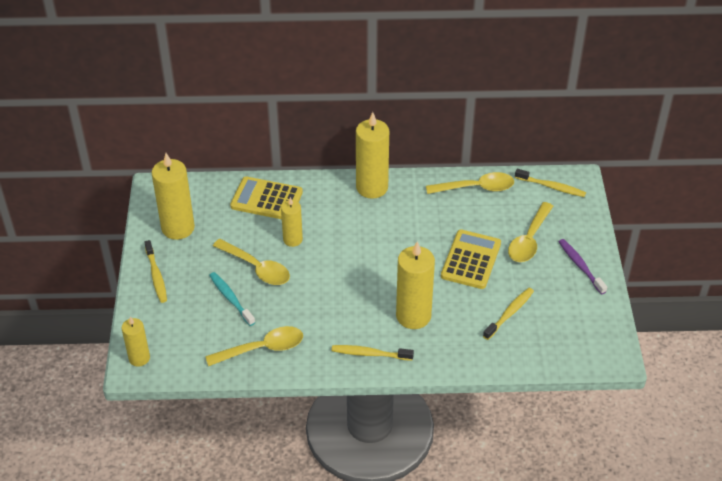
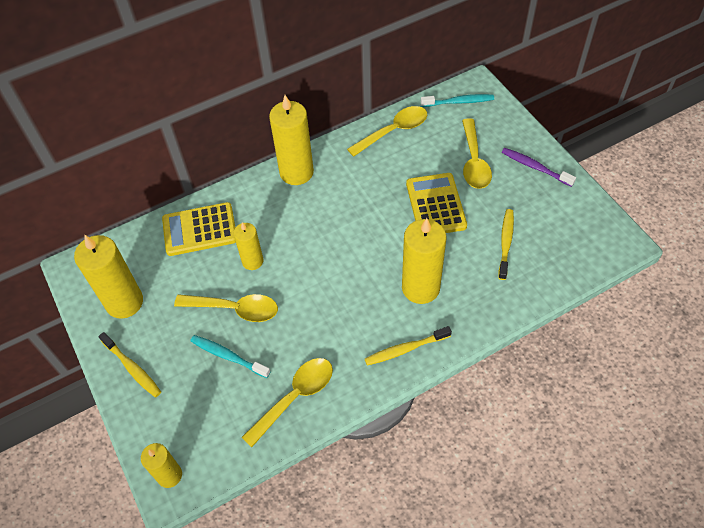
camera: 25 degrees left, 10 degrees up
yellow toothbrush [515,169,586,197] -> turquoise toothbrush [421,94,494,107]

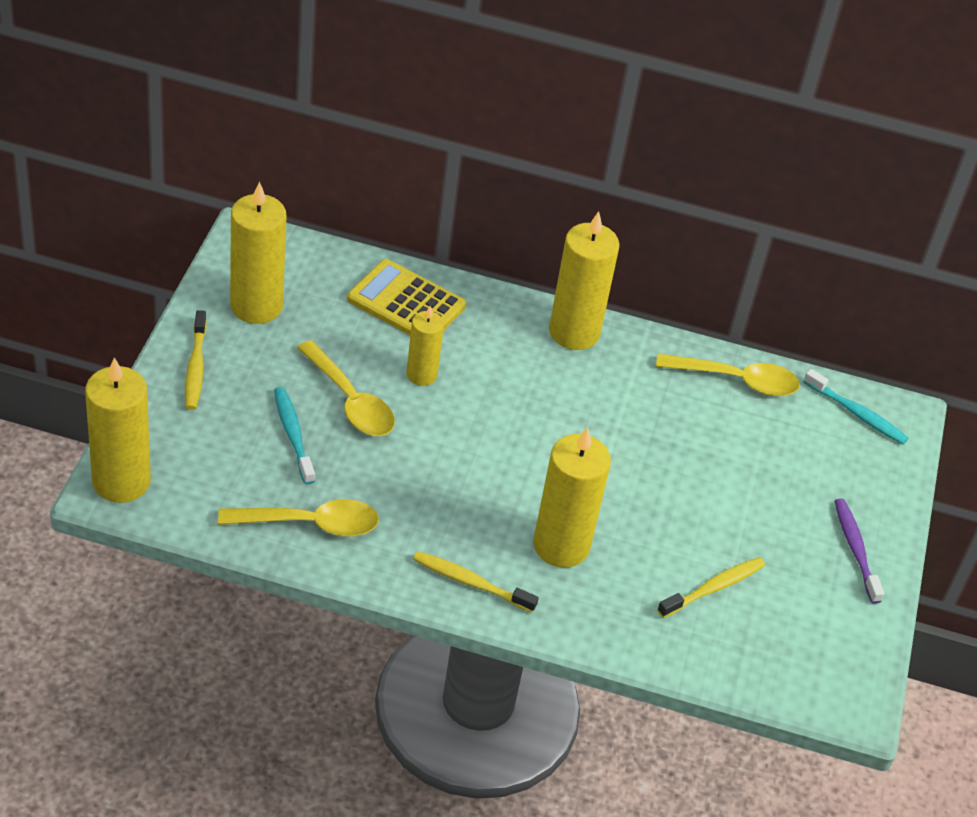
camera: 35 degrees right, 10 degrees down
yellow candle [141,443,182,488] -> yellow candle [85,357,151,503], size x1.71
yellow calculator [406,173,467,233] -> none
yellow spoon [462,118,492,189] -> none

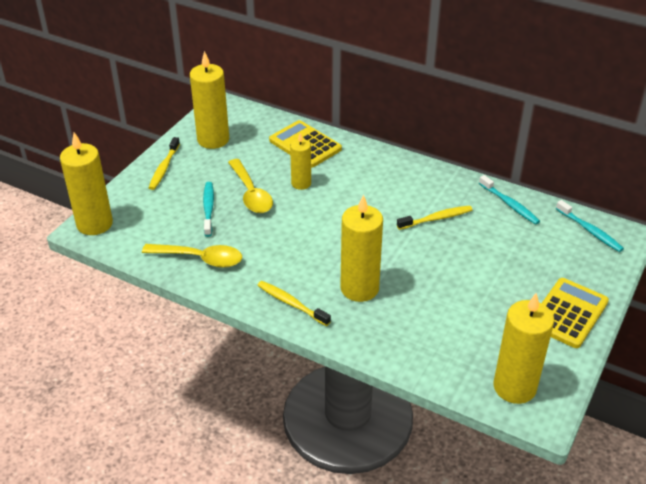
camera: 20 degrees right, 5 degrees down
yellow candle [549,211,620,350] -> yellow candle moved to [493,293,554,404]
yellow spoon [656,353,800,396] -> turquoise toothbrush [479,175,540,225]
yellow toothbrush [657,557,765,618] -> yellow toothbrush moved to [397,205,472,230]
purple toothbrush [835,499,884,604] -> yellow calculator [542,278,609,348]

